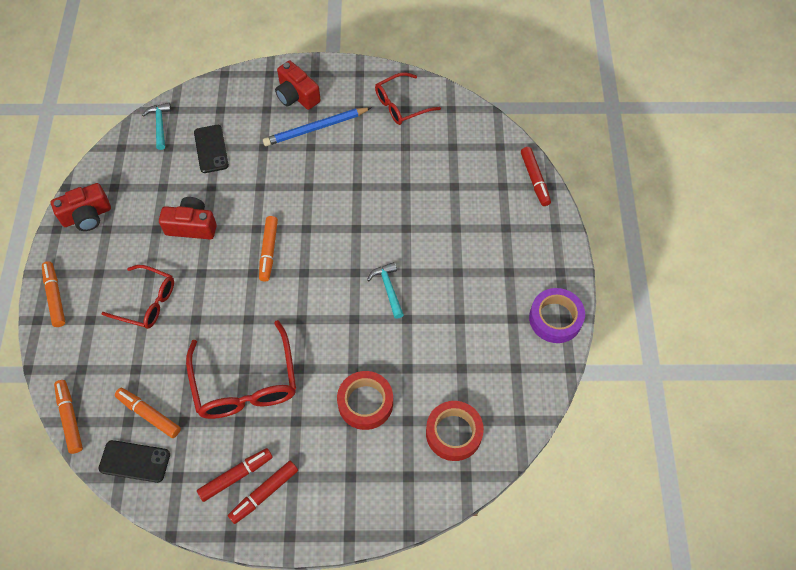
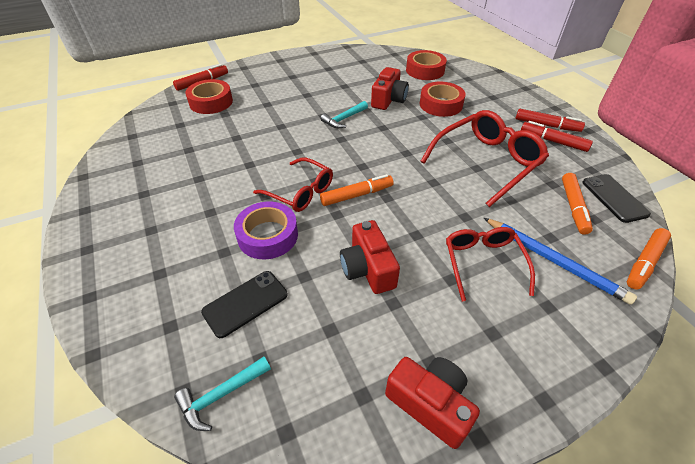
camera: 115 degrees left, 15 degrees down
orange marker [42,261,66,327] -> none
blue pencil [263,107,371,146] -> blue pencil moved to [484,218,637,305]
red camera [275,61,321,110] -> red camera moved to [371,67,409,110]
red glasses [375,72,441,125] -> red glasses moved to [253,158,333,212]
purple tape [529,288,585,343] -> purple tape moved to [234,201,298,259]
none -> red tape [185,79,233,114]

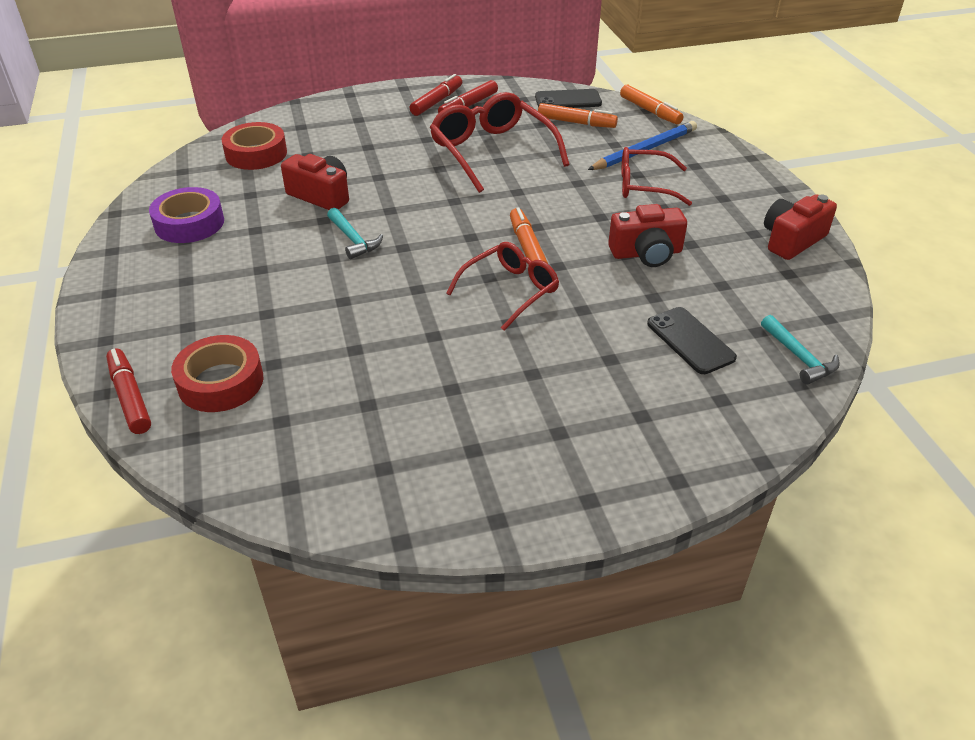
camera: 80 degrees left, 5 degrees down
purple tape [234,201,298,259] -> purple tape moved to [149,187,224,243]
red tape [420,82,466,117] -> none

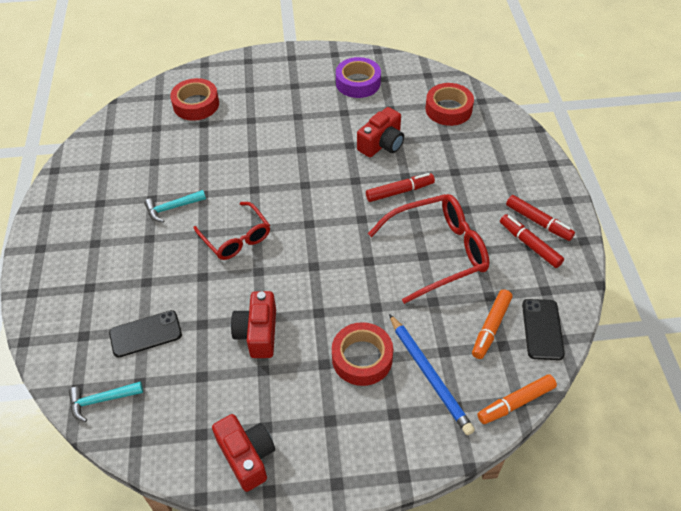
camera: 100 degrees right, 10 degrees up
red marker [106,348,151,434] -> red marker moved to [366,173,435,202]
turquoise hammer [327,208,383,259] -> turquoise hammer moved to [144,190,206,223]
orange marker [510,207,548,264] -> none
red glasses [621,147,692,206] -> red tape [332,322,393,386]

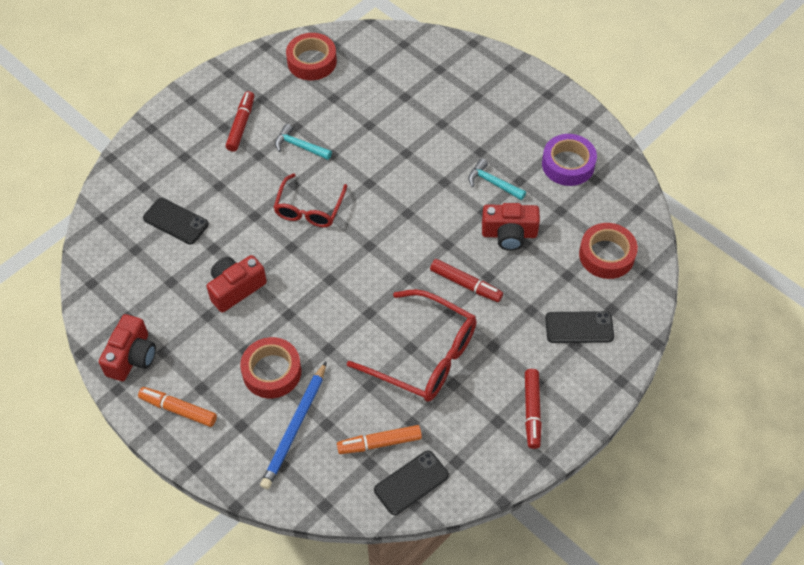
camera: 50 degrees right, 5 degrees up
turquoise hammer [69,382,143,422] -> turquoise hammer moved to [468,159,526,200]
red tape [170,78,219,121] -> red tape moved to [286,33,337,80]
orange marker [477,374,557,424] -> orange marker moved to [138,387,217,427]
red marker [500,214,564,268] -> red marker moved to [226,91,254,152]
none -> black phone [545,311,614,343]

